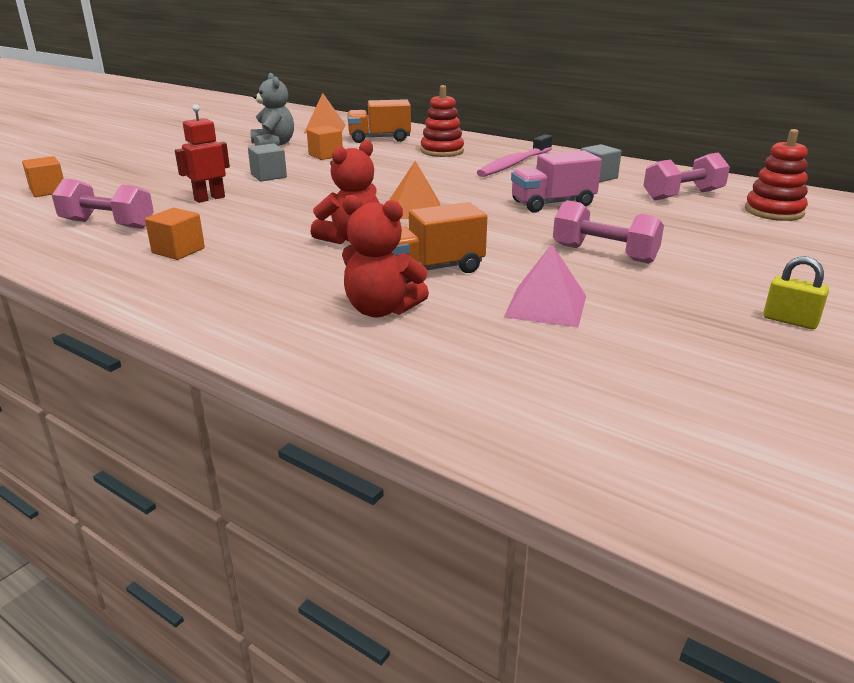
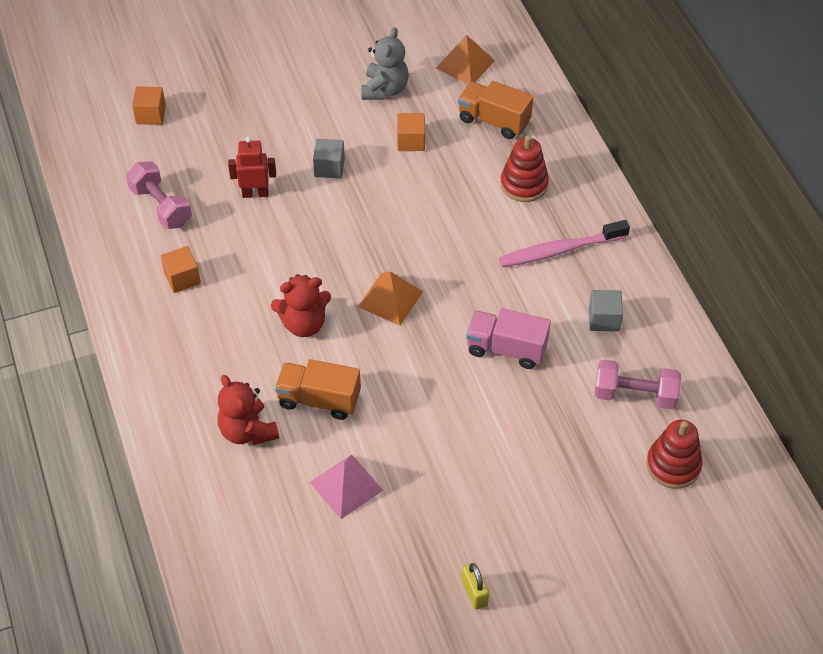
camera: 35 degrees right, 25 degrees up
pink dumbbell [553,200,664,264] -> none

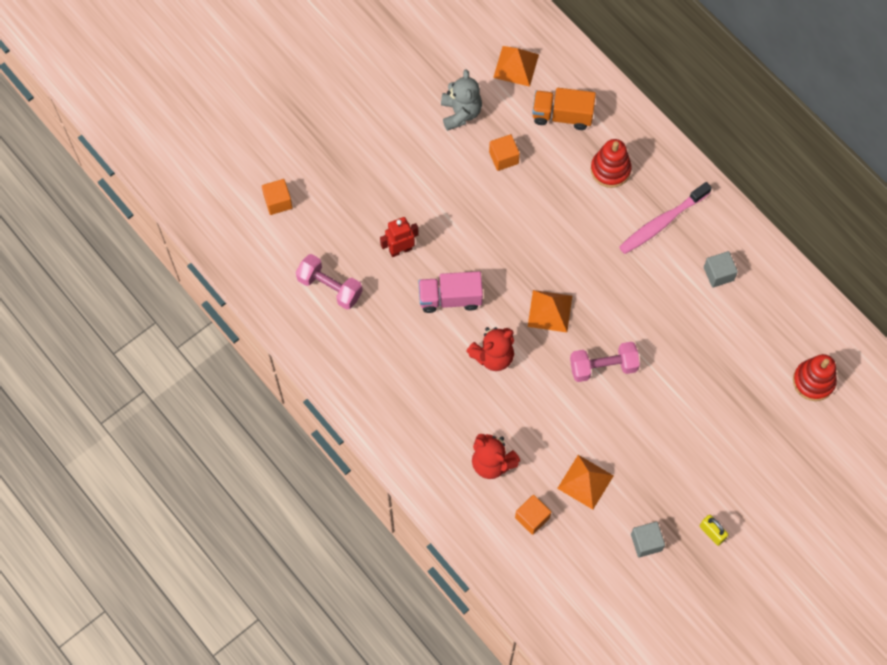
camera: 20 degrees left, 15 degrees up
orange cube [161,246,201,293] -> orange cube moved to [515,495,551,535]
orange truck [275,359,361,420] -> none
pink pyramid [310,455,383,519] -> orange pyramid [557,455,614,510]
grey cube [313,139,345,179] -> grey cube moved to [631,522,665,557]
pink truck [466,308,551,369] -> pink truck moved to [418,271,483,313]
pink dumbbell [594,359,681,410] -> pink dumbbell moved to [570,342,640,382]

